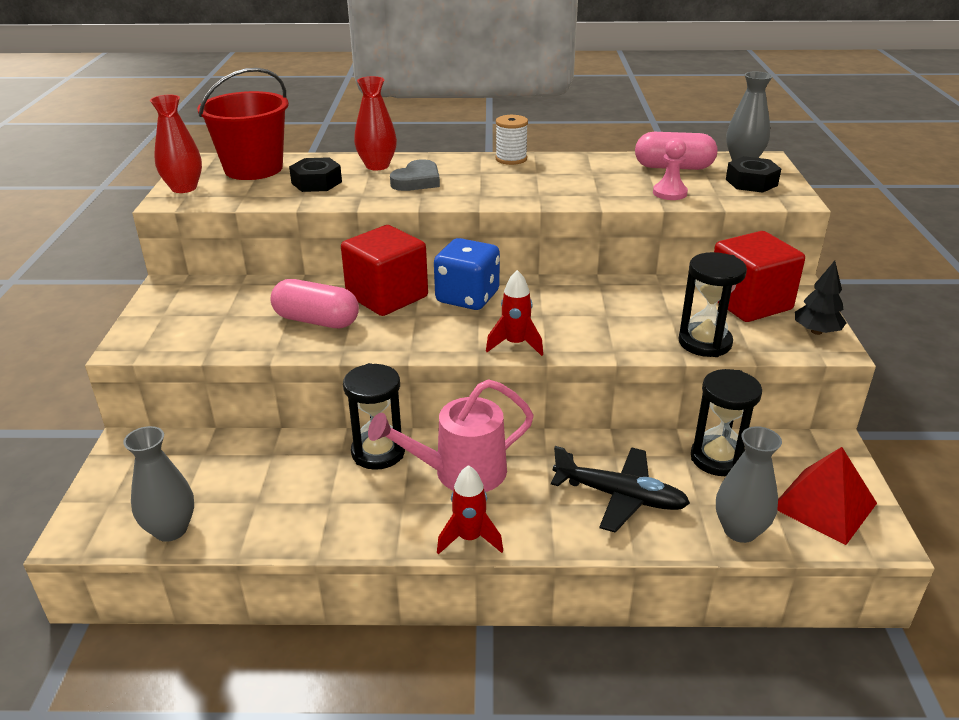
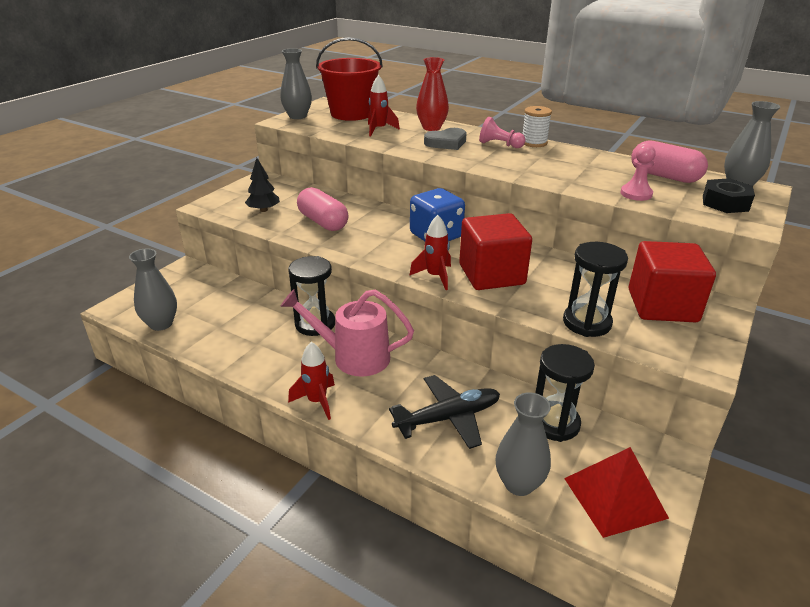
camera: 30 degrees right, 0 degrees up
red vase [150,95,202,193] -> grey vase [280,49,312,119]
black nut [289,157,342,192] -> red rocket [368,75,400,136]
red cube [341,225,428,316] -> red cube moved to [459,213,532,290]
black plane [551,446,690,533] -> black plane turned 75 degrees counterclockwise [389,375,500,449]
black tree [795,261,846,335] -> black tree moved to [245,158,280,212]
none -> pink pawn [479,117,526,148]

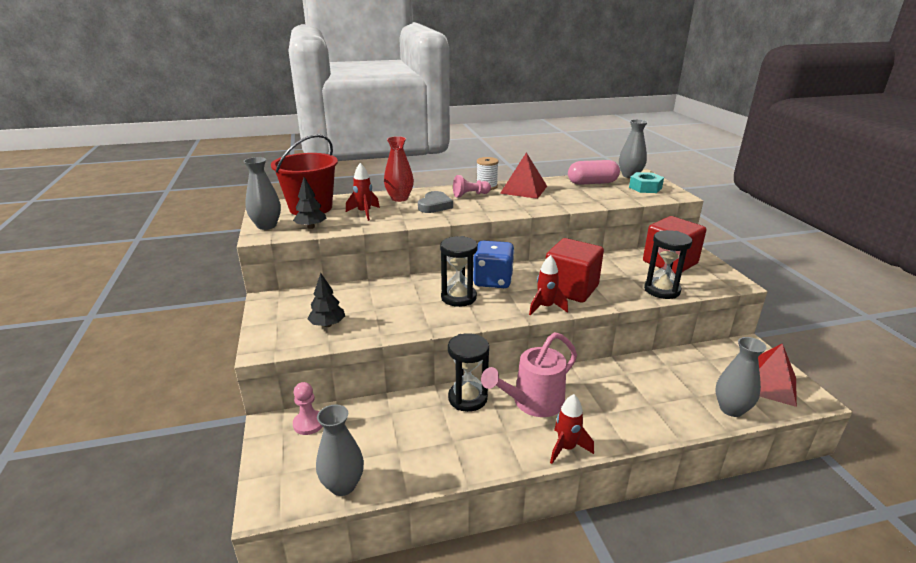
camera: 45 degrees left, 5 degrees down
pink capsule [297,187,349,231] -> none
black plane [389,375,500,449] -> none
black hourglass [535,344,595,442] -> black hourglass moved to [440,236,478,307]
pink pawn [621,144,656,201] -> pink pawn moved to [293,382,323,435]
black nut [703,178,755,213] -> turquoise nut [629,172,664,193]
none -> black tree [293,177,327,229]
none -> red pyramid [500,152,547,199]

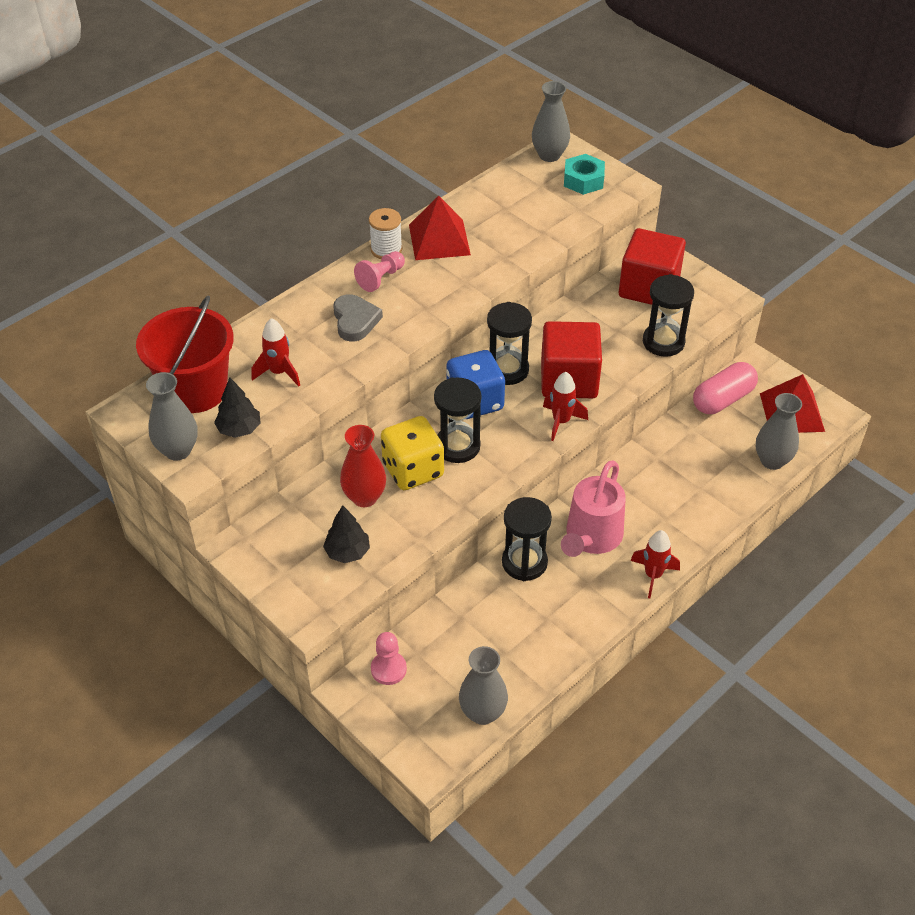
camera: 30 degrees left, 20 degrees up
red vase [384,136,414,202] -> red vase moved to [340,425,386,507]
pink capsule [568,160,620,185] -> pink capsule moved to [693,362,758,414]
none -> yellow dice [381,416,444,490]
none -> black hourglass [487,302,532,385]

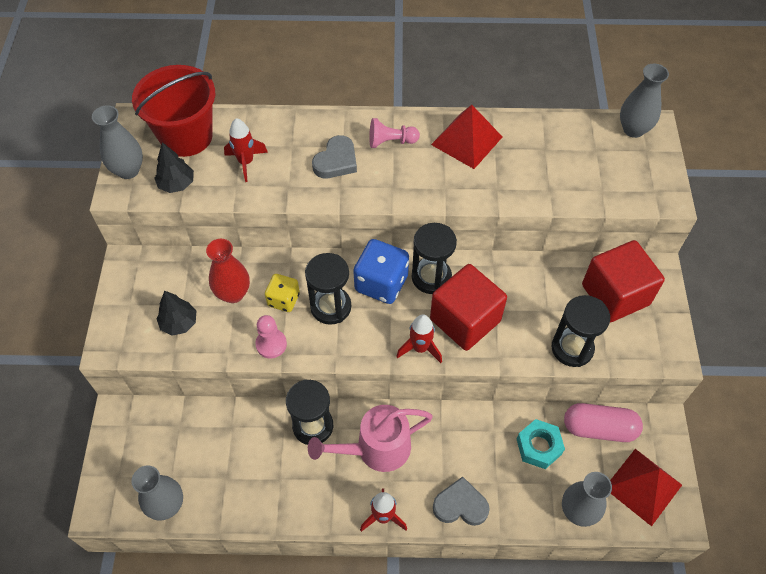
camera: 45 degrees right, 10 degrees up
white spool [369,208,402,259] -> none
pink pawn [371,632,407,685] -> pink pawn moved to [255,315,287,358]
yellow dice [381,416,444,490] -> yellow dice [265,274,300,312], size x0.61
turquoise nut [564,154,605,195] -> turquoise nut moved to [517,419,565,469]
none -> grey heart [433,477,490,526]

